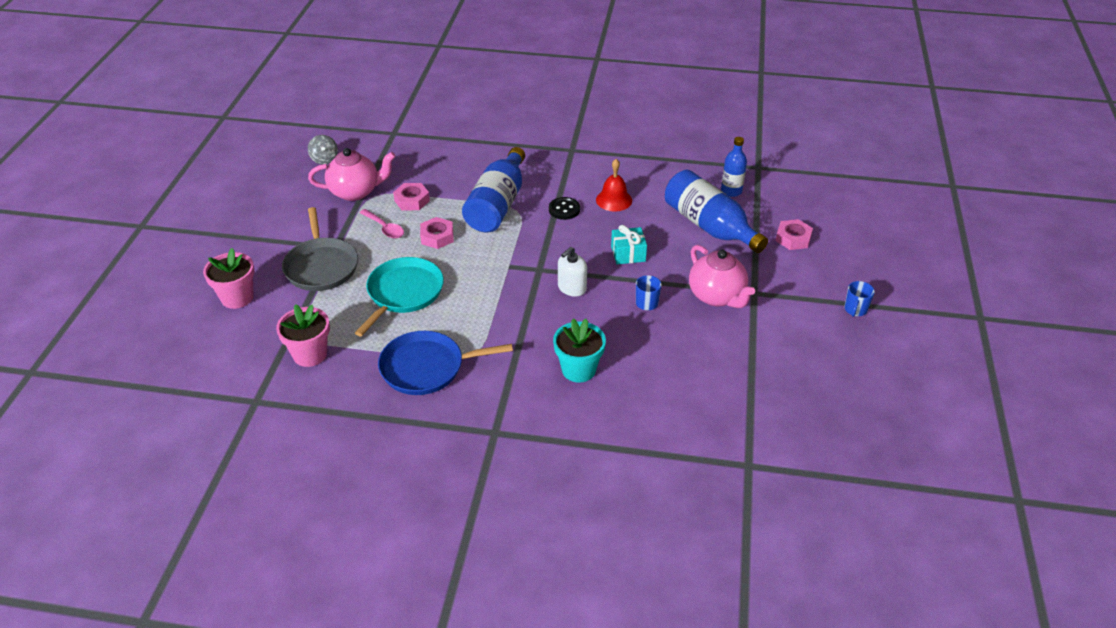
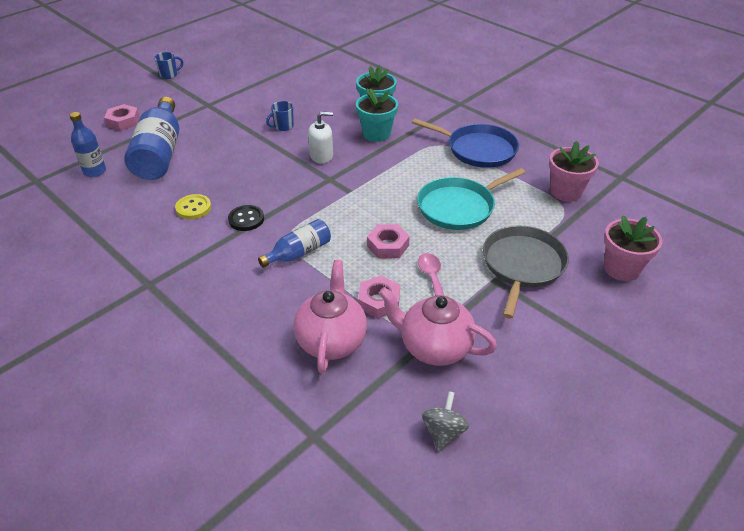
camera: 145 degrees left, 0 degrees up
blue bottle [462,147,525,232] -> blue bottle [258,219,331,268], size x0.55
red bell [596,159,632,212] -> yellow button [175,194,211,219]
turquoise gift [611,225,647,264] -> none
pink teapot [689,245,755,308] -> pink teapot moved to [294,260,367,373]
none -> turquoise flower pot [356,89,398,142]

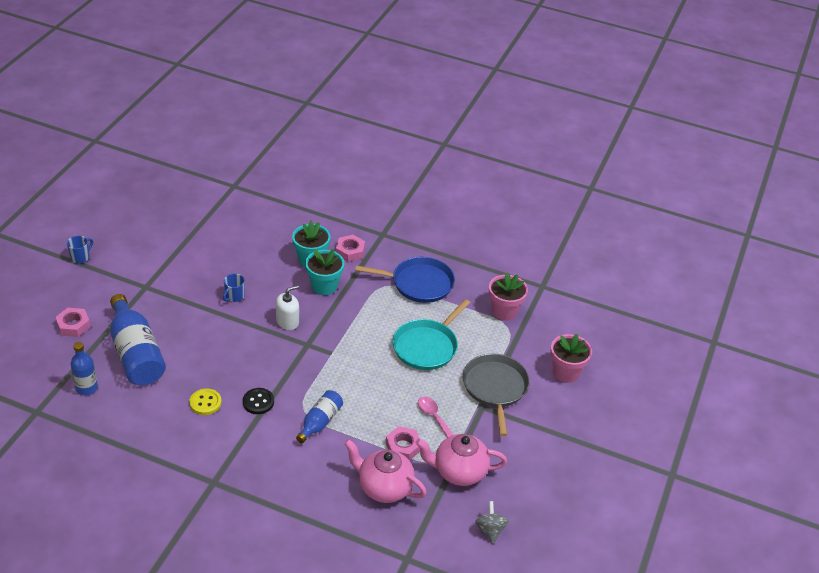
camera: 25 degrees left, 0 degrees up
pink teapot [294,260,367,373] -> pink teapot turned 45 degrees counterclockwise [344,439,427,503]
pink nut [367,224,410,259] -> pink nut moved to [336,235,365,262]

